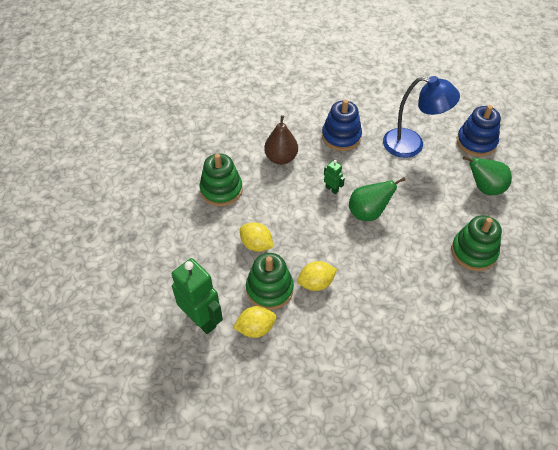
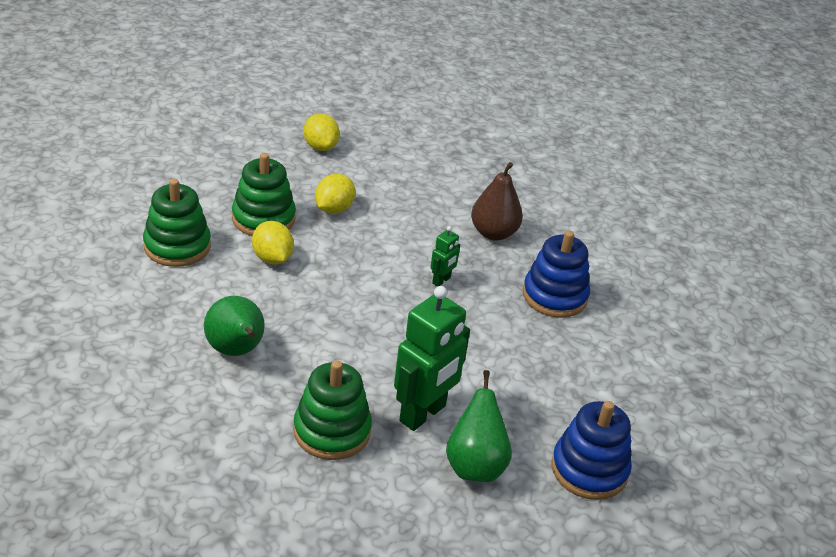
camera: 80 degrees right, 15 degrees down
green robot [172,258,223,334] -> green robot moved to [394,286,470,431]
green stacking toy [200,153,243,206] -> green stacking toy moved to [143,179,211,267]
yellow lemon [233,306,277,338] -> yellow lemon moved to [303,113,340,151]
green pear [349,177,405,221] -> green pear moved to [204,296,265,356]
blue lamp [383,76,460,158] -> none

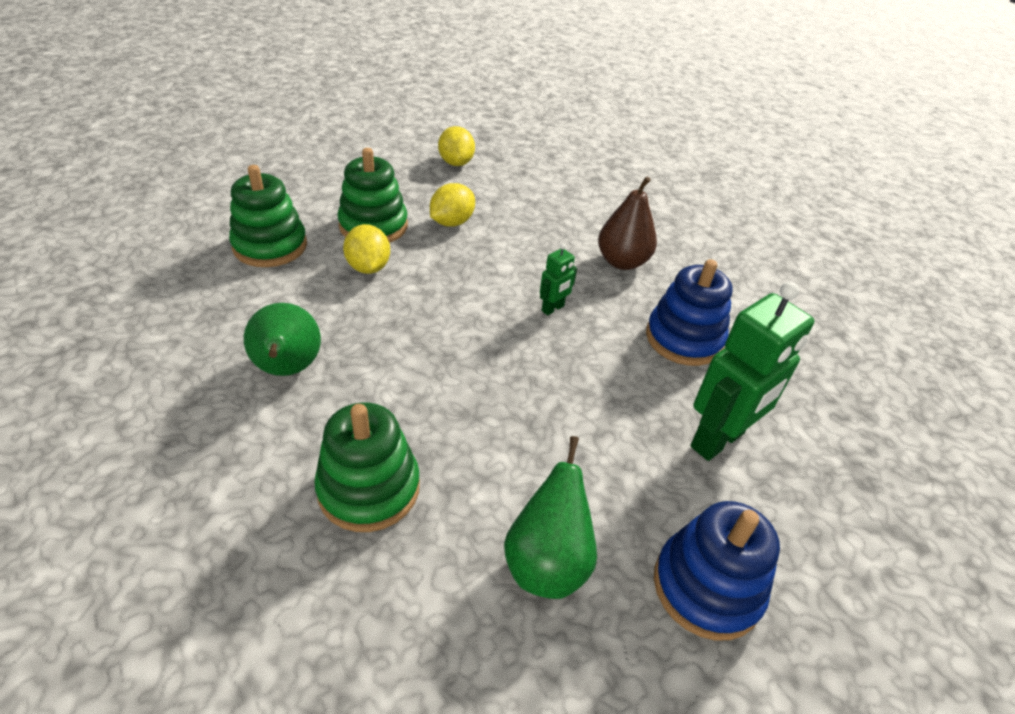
camera: 10 degrees right, 5 degrees up
green robot [394,286,470,431] -> green robot moved to [690,282,814,461]

